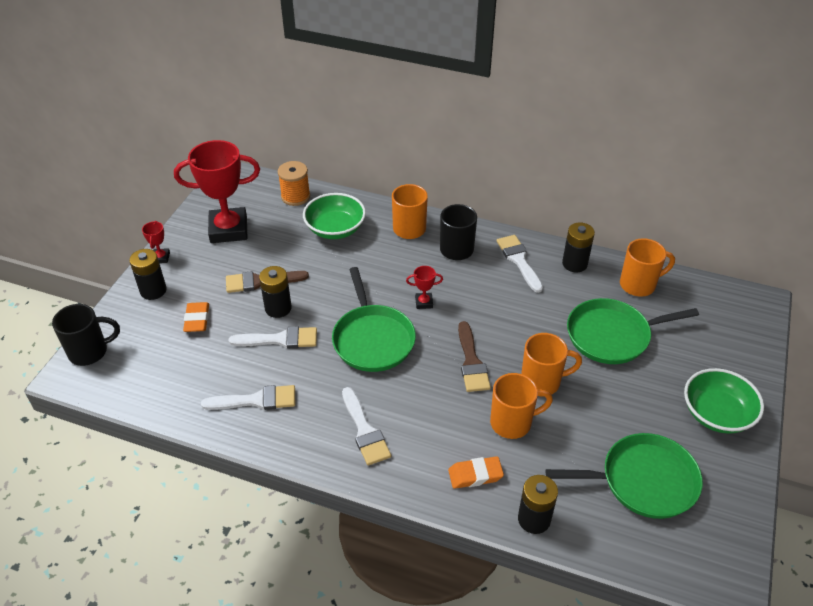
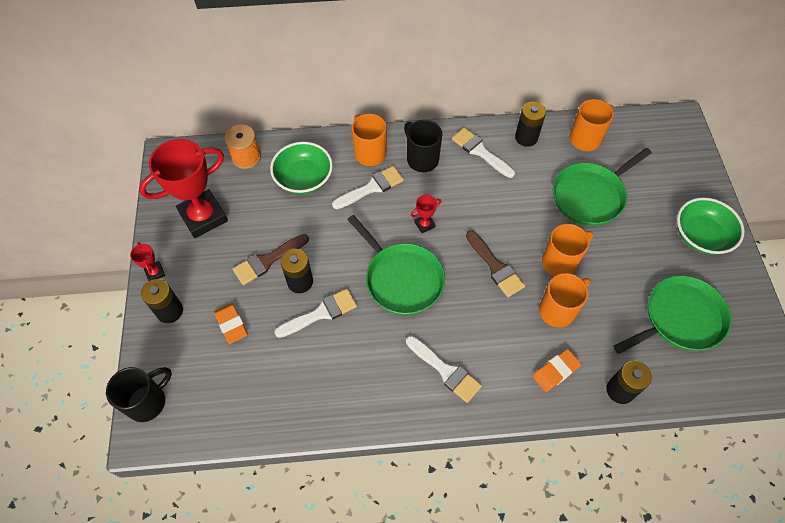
camera: 25 degrees left, 15 degrees up
white brush [201,385,295,410] -> white brush moved to [332,166,404,209]

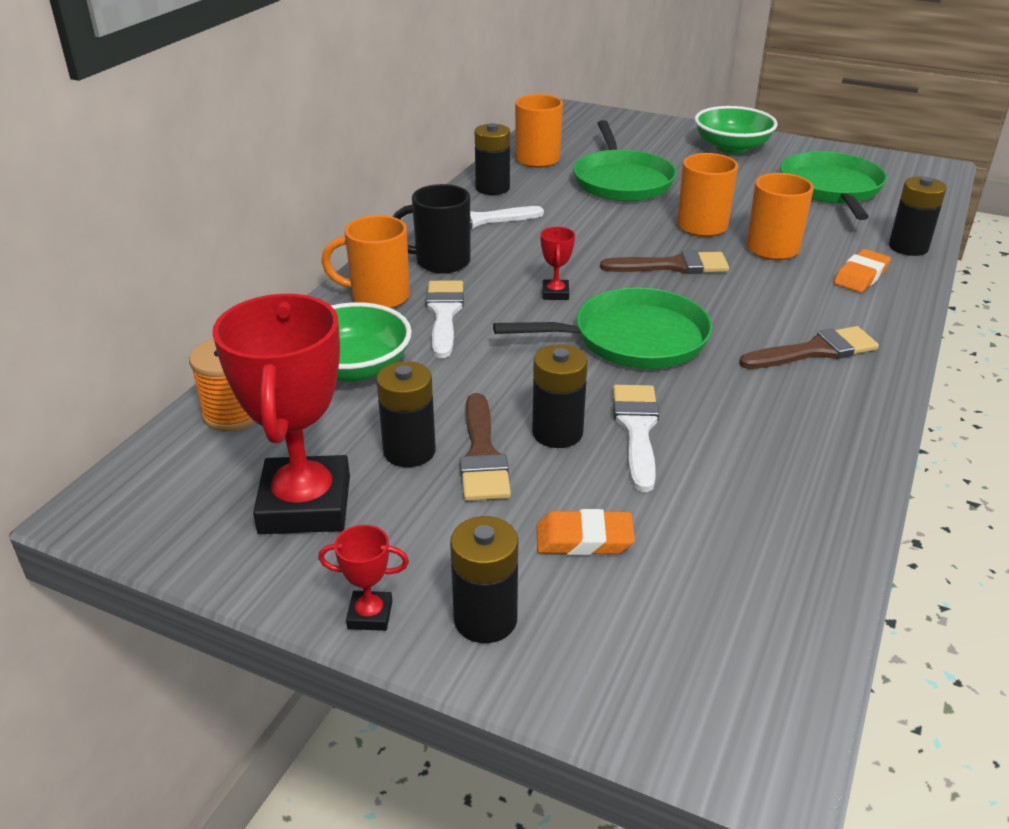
camera: 60 degrees left, 25 degrees down
black mug [106,367,172,422] -> none
white brush [406,336,482,403] -> brown brush [739,326,879,369]
orange eraser [533,349,581,392] -> orange eraser turned 45 degrees clockwise [834,249,891,292]
none -> black battery [376,361,436,467]

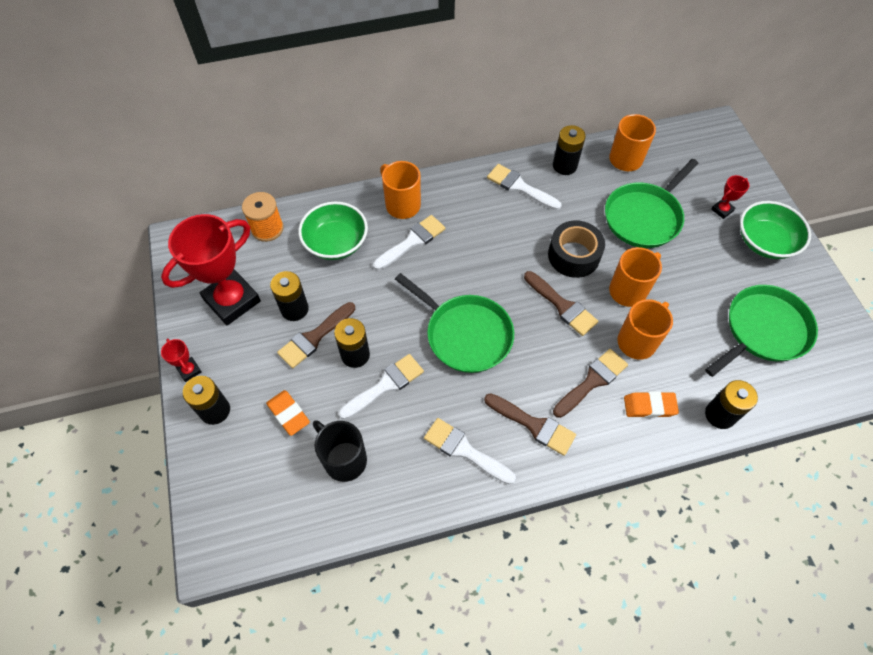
camera: 50 degrees right, 25 degrees up
black mug [392,184,471,273] -> black mug moved to [313,420,367,482]
red trophy [540,227,575,300] -> red trophy moved to [711,175,749,219]
none -> white brush [424,418,516,485]
none -> black tape [548,220,605,278]
none -> brown brush [553,349,628,418]

